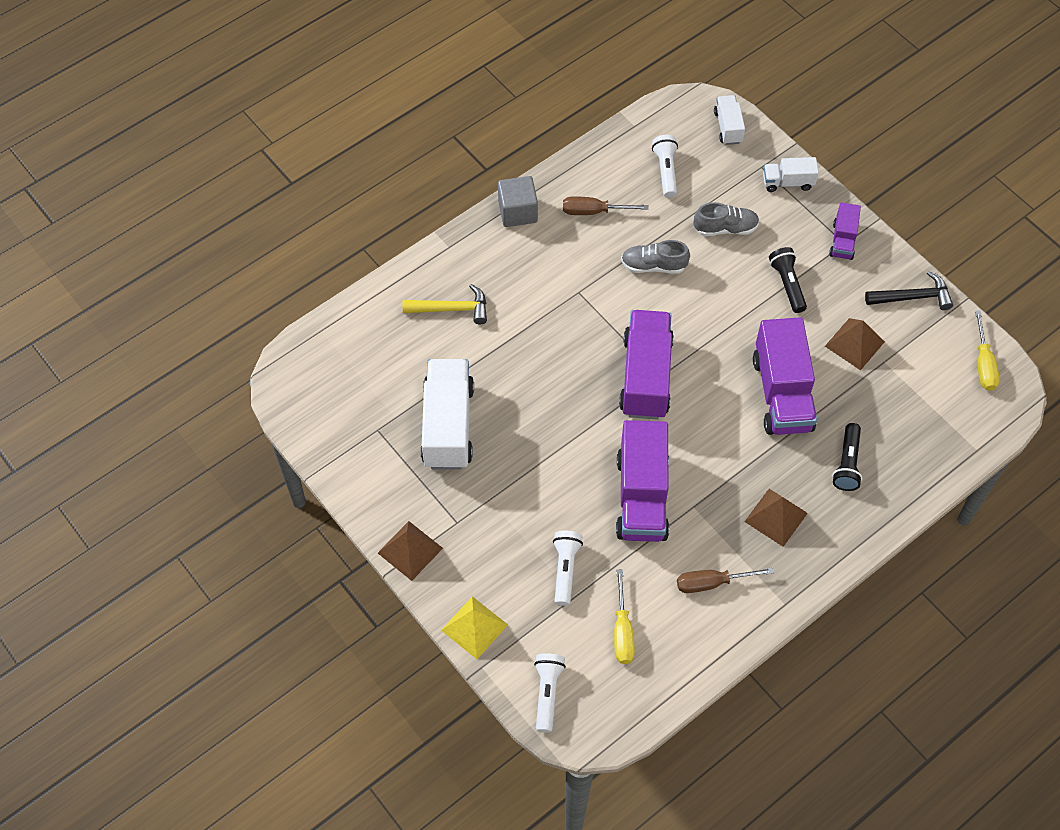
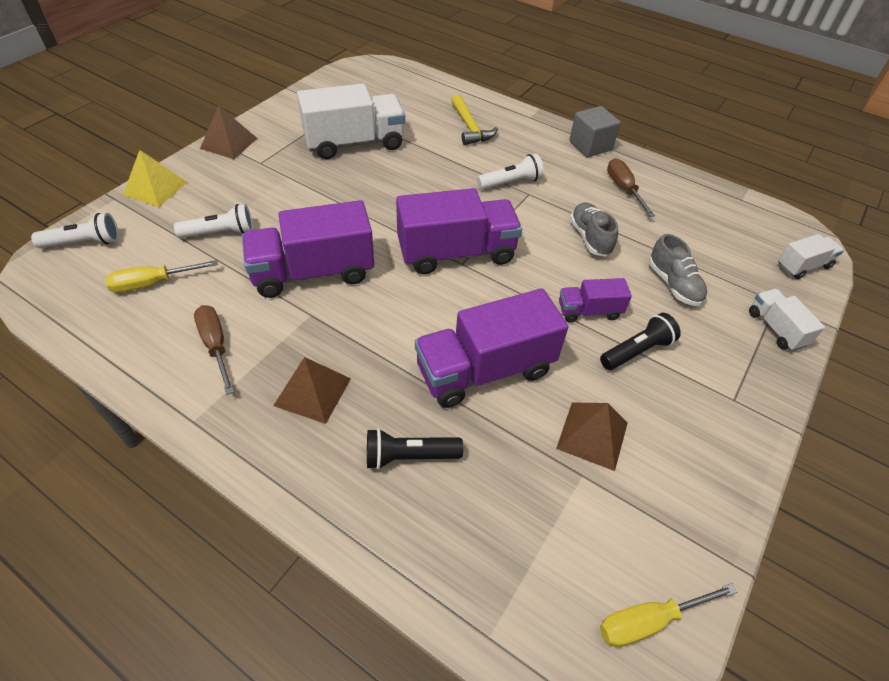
camera: 70 degrees right, 10 degrees down
white flashlight [652,135,678,198] -> white flashlight moved to [477,153,544,190]
purple truck [829,202,861,260] -> purple truck moved to [559,278,632,323]
black hammer [865,271,953,310] -> none

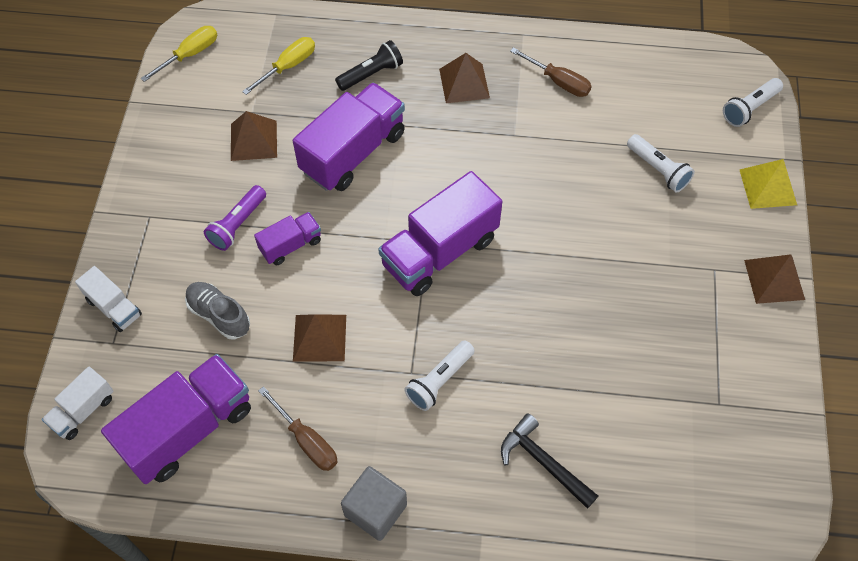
camera: 155 degrees right, 10 degrees up
yellow screwdriver [105,260,218,293] -> yellow screwdriver moved to [242,37,315,95]
white flashlight [174,204,253,238] -> white flashlight turned 90 degrees counterclockwise [627,134,695,193]
purple truck [242,200,374,298] -> purple truck moved to [101,354,251,484]
white truck [297,83,405,159] -> none
yellow hammer [451,95,498,145] -> black hammer [501,413,598,509]
grey shoe [570,203,618,256] -> brown pyramid [293,314,346,362]
black flashlight [600,313,681,370] -> purple flashlight [204,185,266,251]

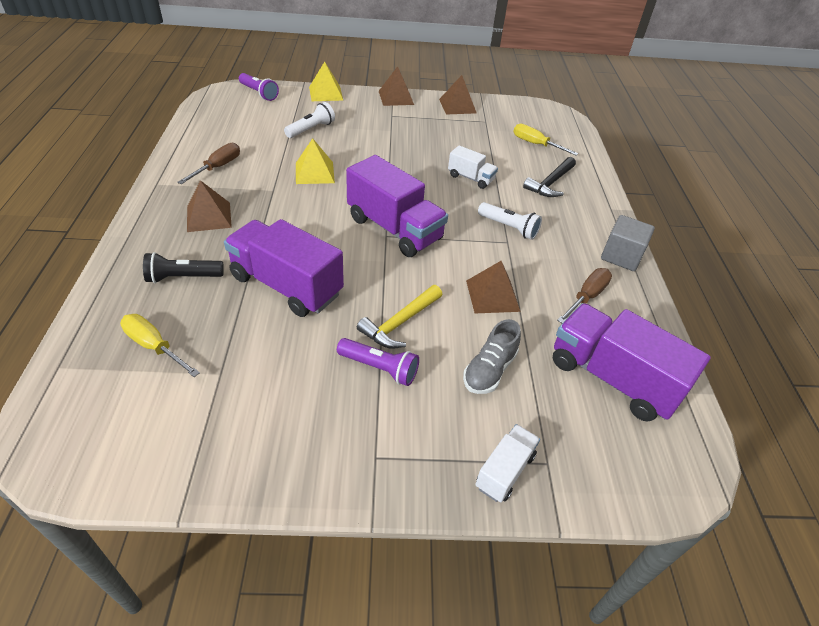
camera: 100 degrees left, 15 degrees down
white truck [42,366,114,440] -> white truck moved to [448,145,498,189]
yellow screwdriver [141,26,217,82] -> yellow screwdriver moved to [514,124,578,156]
brown pyramid [231,111,277,161] -> brown pyramid moved to [439,75,477,114]
purple truck [254,212,321,265] -> yellow hammer [357,285,442,349]
black flashlight [335,40,403,91] -> black flashlight turned 60 degrees counterclockwise [143,252,224,283]
white flashlight [723,78,783,127] -> purple flashlight [239,73,279,101]
none -> yellow pyramid [296,138,335,184]

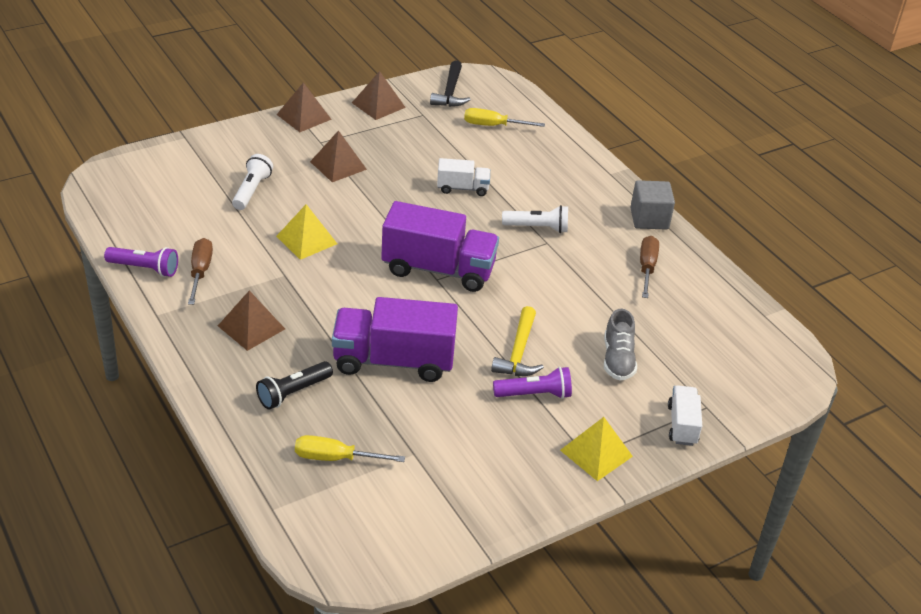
camera: 30 degrees left, 5 degrees down
purple flashlight [239,73,279,101] -> purple flashlight moved to [104,247,178,277]
yellow pyramid [309,62,343,101] -> yellow pyramid moved to [560,417,633,481]
brown pyramid [466,261,521,313] -> brown pyramid moved to [310,130,367,182]
black hammer [523,157,576,197] -> black hammer moved to [430,61,471,107]
purple truck [553,303,711,422] -> none

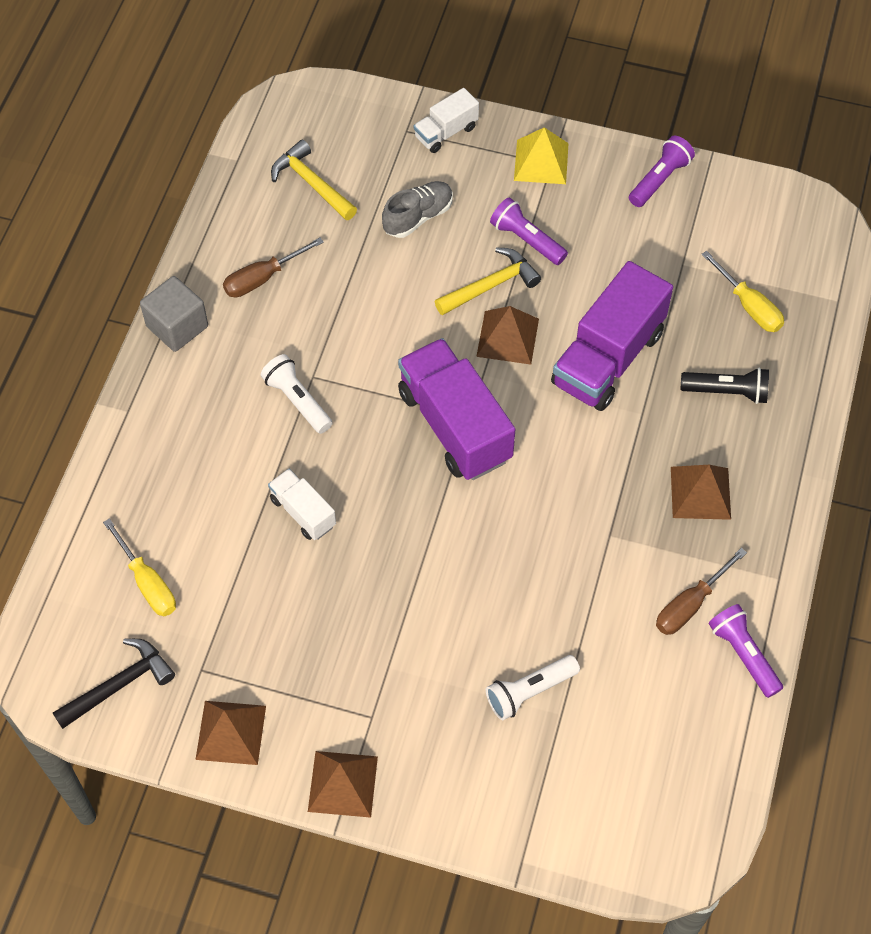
camera: 130 degrees left, 20 degrees up
yellow pyramid [276,204,337,260] -> none
brown pyramid [310,130,367,182] -> brown pyramid moved to [476,306,539,365]
purple truck [332,297,458,382] -> purple truck turned 75 degrees clockwise [551,261,673,411]
none -> yellow hammer [271,140,357,220]
none -> purple flashlight [629,136,695,207]

